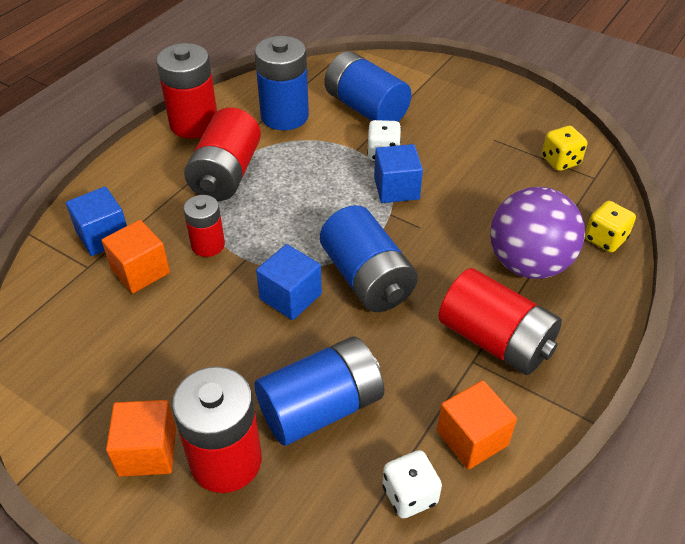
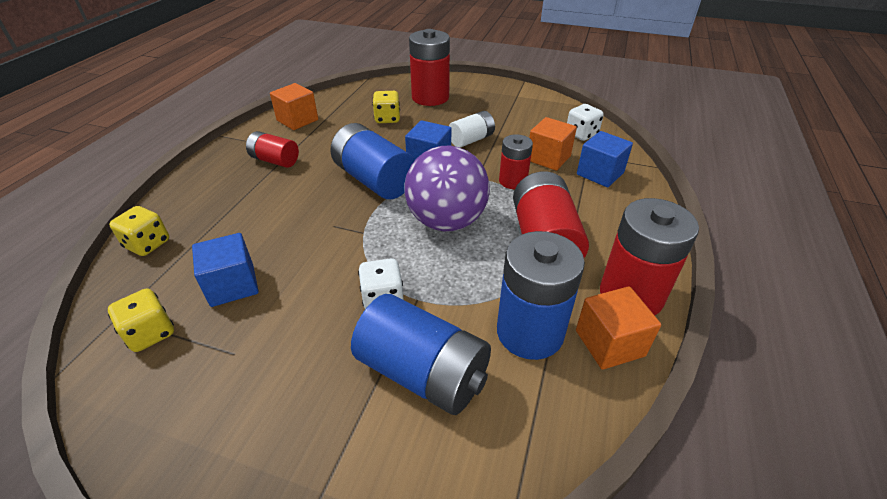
camera: 165 degrees right, 5 degrees down
orange cube [106,400,176,477] -> orange cube moved to [576,286,661,370]
blue battery [254,336,384,446] -> yellow dice [372,91,400,123]
blue cube [374,144,423,203] -> blue cube moved to [192,233,259,307]
white dice [382,450,442,518] -> white dice moved to [567,104,604,141]
red battery [439,268,562,375] -> red battery [246,131,299,168], size x0.59
purple ball [490,187,585,279] -> purple ball moved to [405,146,490,231]
none -> white battery [449,111,495,148]

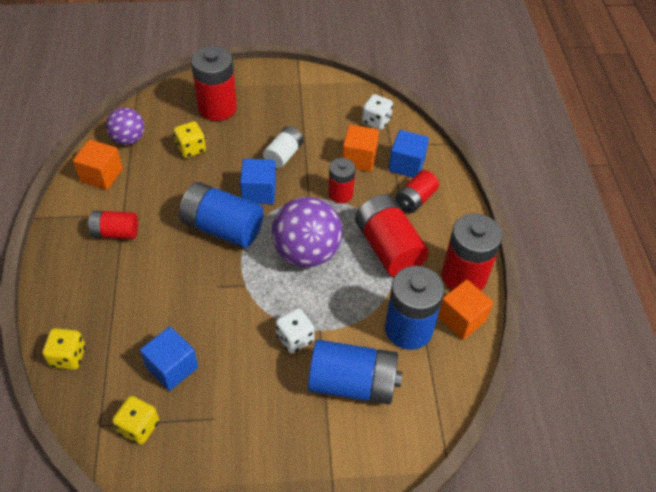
camera: 25 degrees left, 10 degrees up
none -> purple ball [106,107,144,145]
none -> red battery [396,170,439,213]

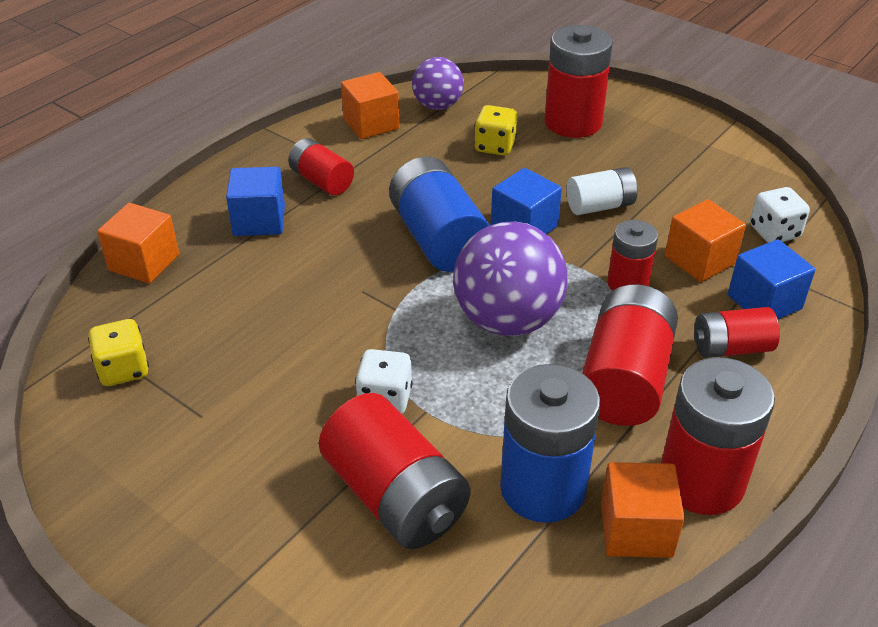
camera: 45 degrees right, 10 degrees down
yellow dice [42,328,86,370] -> orange cube [97,203,179,283]
blue cube [140,327,198,391] -> blue cube moved to [226,167,285,236]
blue battery [308,340,402,405] -> red battery [319,393,471,549]

